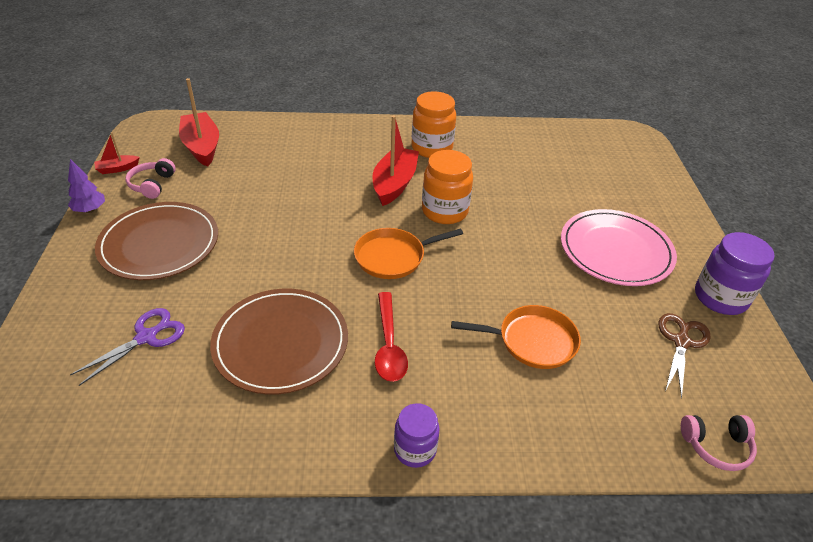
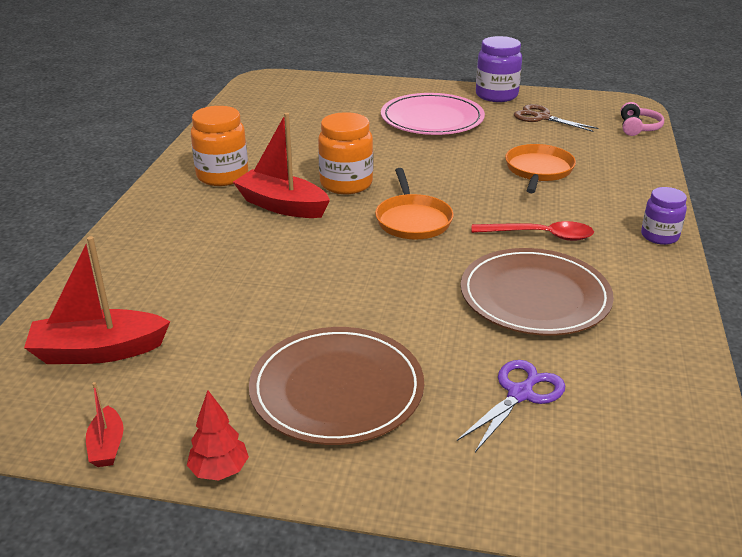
camera: 75 degrees left, 10 degrees down
purple tree [68,159,105,213] -> red tree [187,390,249,481]
purple scissors [70,308,185,386] -> purple scissors turned 75 degrees clockwise [457,360,565,452]
pink headphones [125,158,176,199] -> none

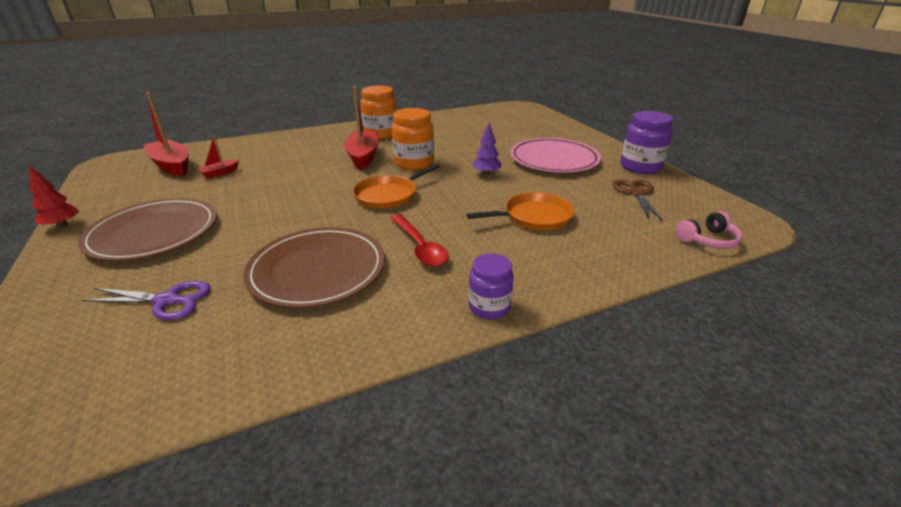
camera: 55 degrees right, 0 degrees up
red boat [86,382,124,467] -> red boat moved to [198,135,239,179]
none -> purple tree [472,123,502,176]

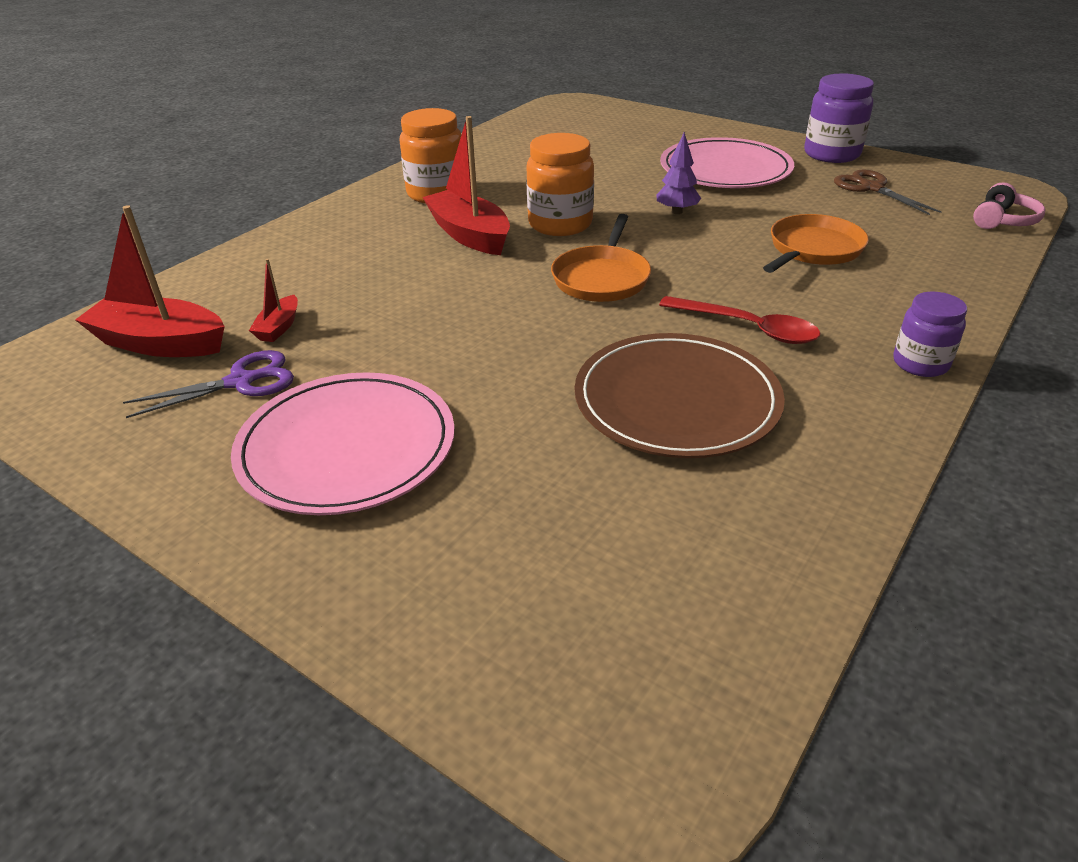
camera: 30 degrees left, 5 degrees up
red tree [29,165,79,228] -> none
brown plate [78,198,217,261] -> pink plate [231,372,455,515]
purple scissors [82,281,211,320] -> purple scissors moved to [123,350,294,418]

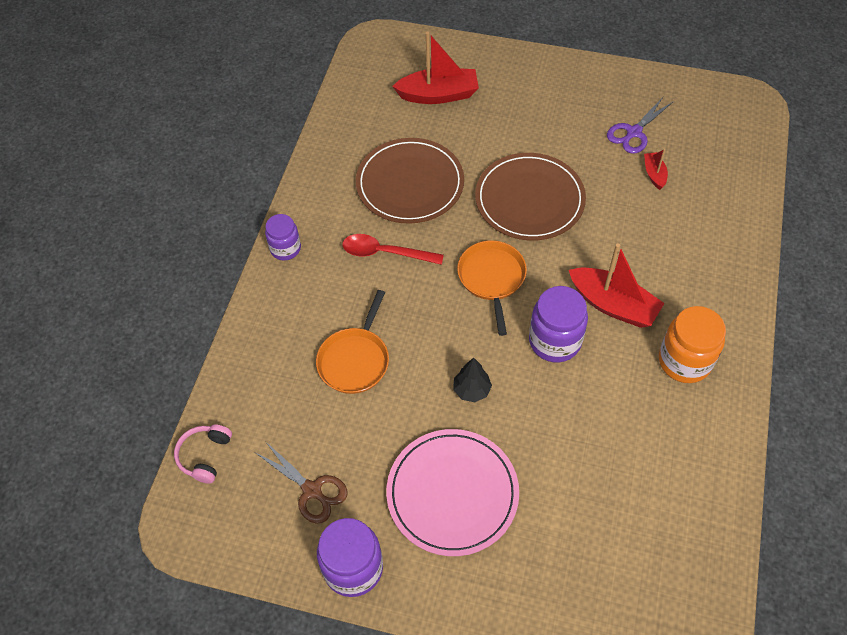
camera: 160 degrees right, 20 degrees up
red boat [75,205,225,357] -> red boat moved to [392,31,479,104]
pink plate [231,372,455,515] -> none
orange jar [526,133,594,236] -> purple jar [529,286,588,362]
purple tree [656,132,701,214] -> black tree [453,358,492,402]
none -> brown plate [475,153,586,241]

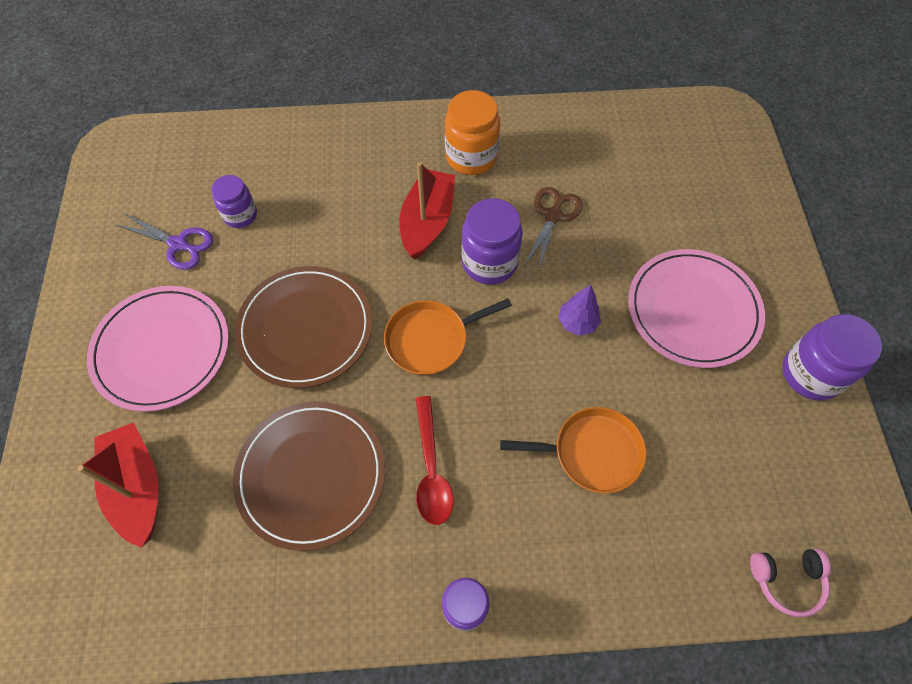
camera: 110 degrees left, 5 degrees up
brown scissors [256,441,348,523] -> brown scissors moved to [524,187,582,271]
black tree [453,358,492,402] -> purple tree [558,285,601,336]
red boat [644,149,668,190] -> purple jar [211,175,257,228]
none -> pink plate [87,286,229,412]

